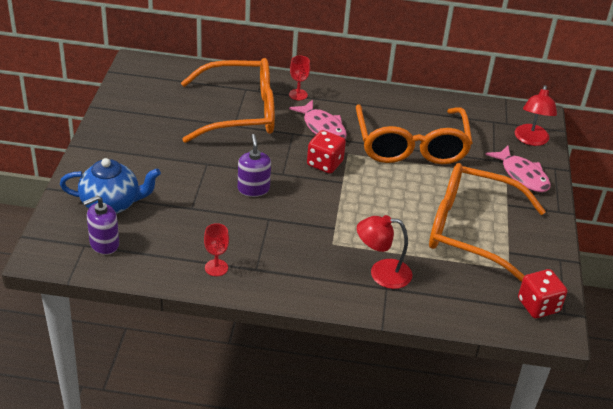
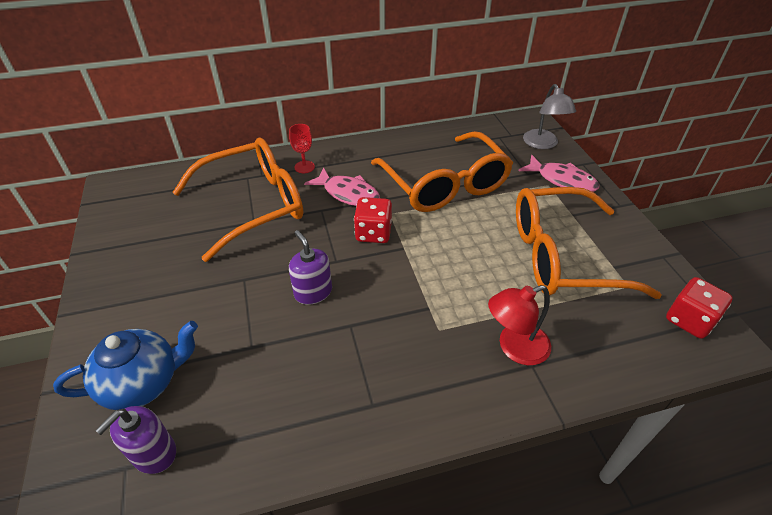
camera: 20 degrees left, 5 degrees up
red goblet [204,223,229,276] -> none
red lamp [515,85,557,146] -> grey lamp [523,84,576,149]

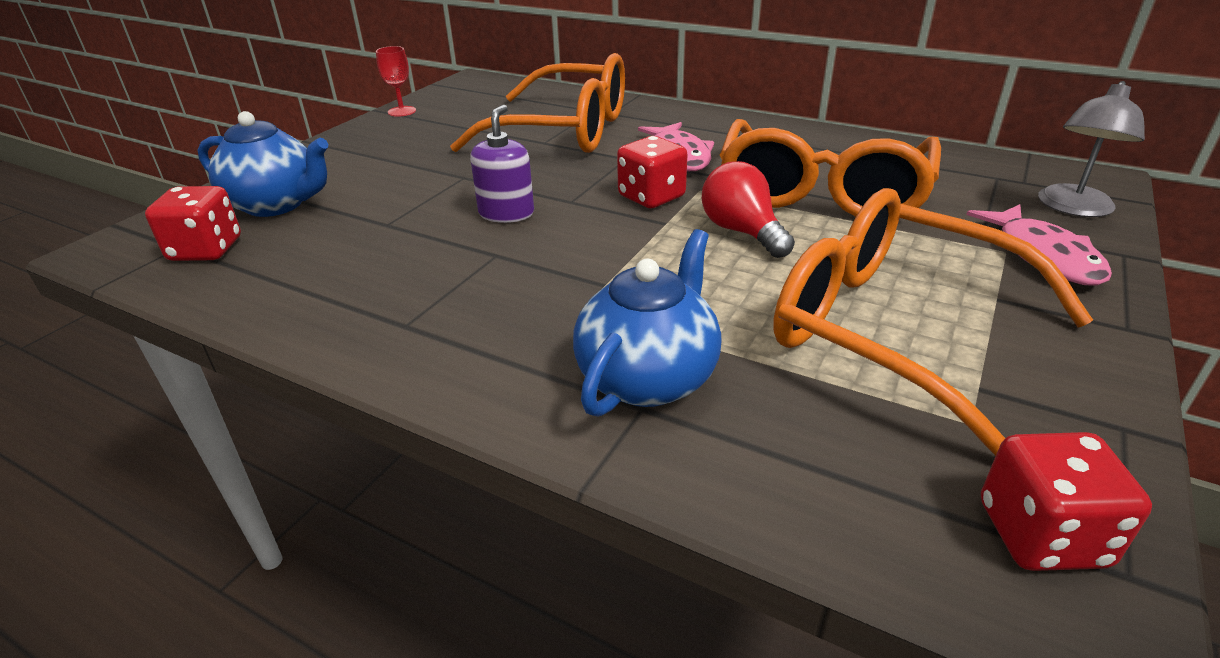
camera: 45 degrees right, 10 degrees down
purple soap dispenser [95,406,176,474] -> red dice [145,186,241,261]
red goblet [289,124,315,173] -> red goblet moved to [376,46,416,117]
red lamp [488,285,551,365] -> blue teapot [573,229,721,417]
none -> red light bulb [702,161,795,258]

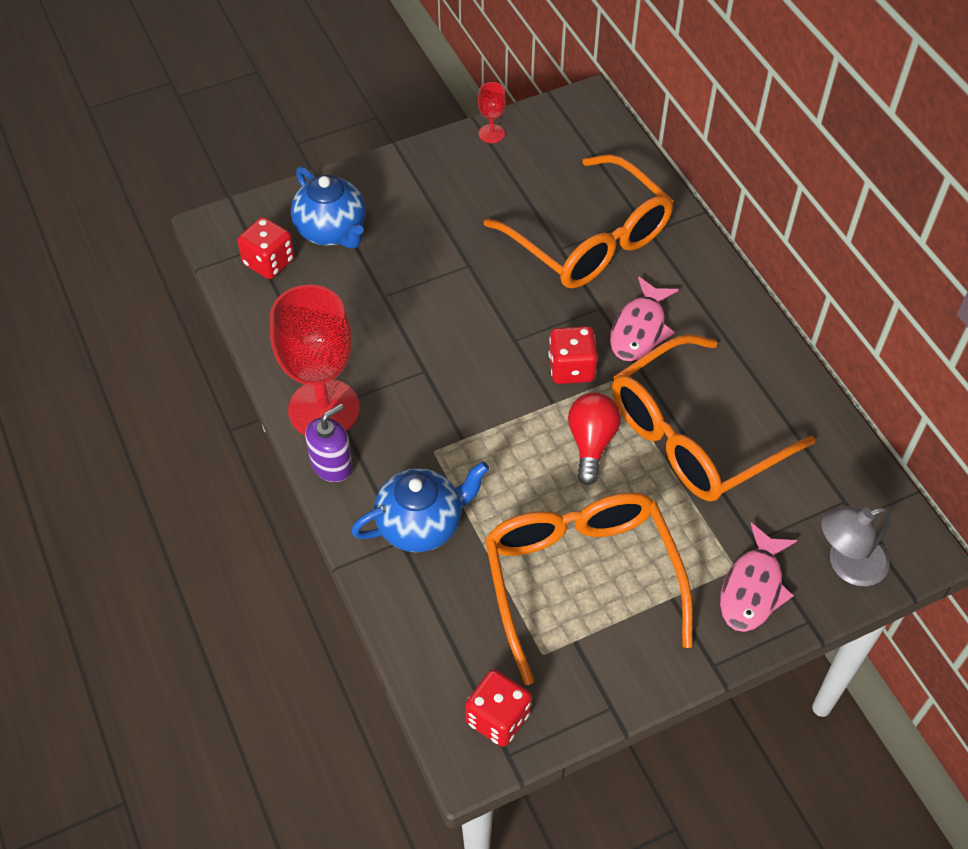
camera: 35 degrees right, 20 degrees up
purple soap dispenser [470,105,534,223] -> purple soap dispenser moved to [305,404,353,482]
none -> red goblet [270,285,360,435]

